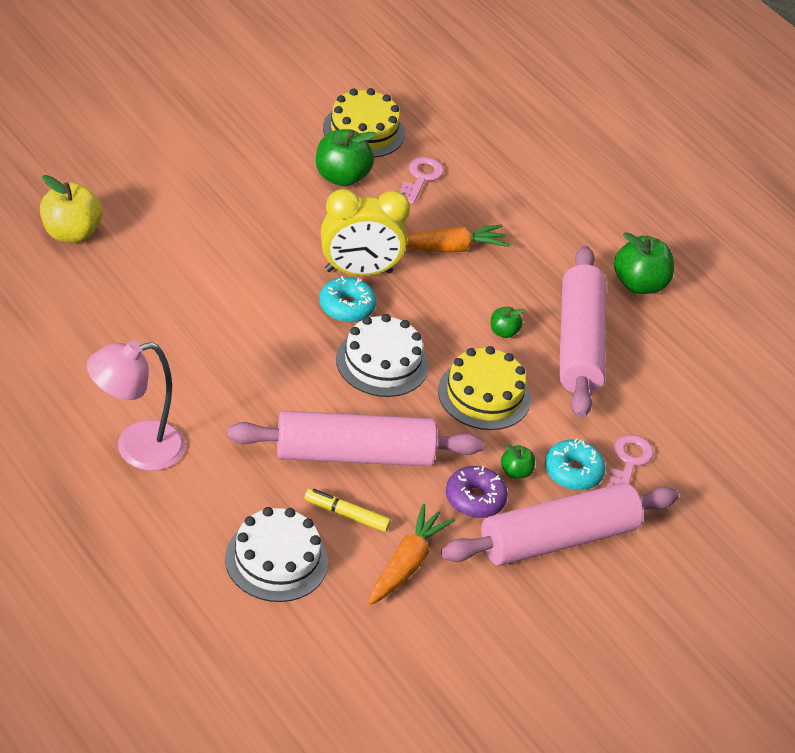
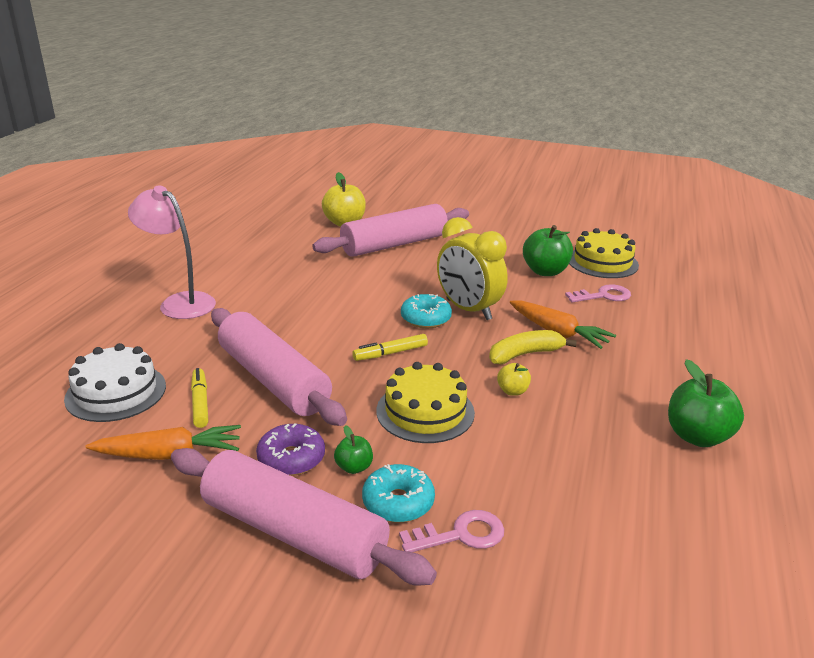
camera: 60 degrees right, 15 degrees down
white cake [336,314,429,397] -> yellow marker [352,334,428,361]
green apple [491,307,525,338] -> yellow apple [497,363,531,396]
pink rolling pin [559,246,606,418] -> pink rolling pin moved to [312,204,469,257]
none -> yellow banana [489,330,577,364]

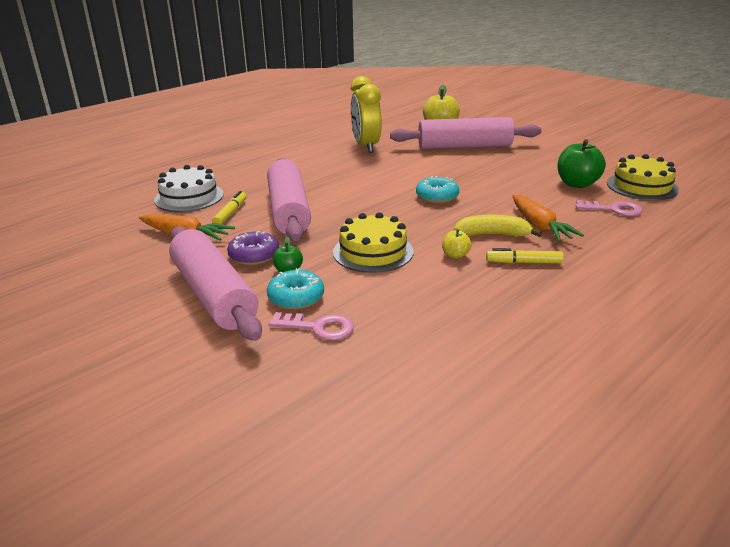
camera: 30 degrees right, 0 degrees up
pink lamp [128,185,216,319] -> none
yellow marker [352,334,428,361] -> yellow marker moved to [486,248,564,263]
yellow clock [437,217,508,320] -> yellow clock moved to [351,76,382,153]
green apple [668,359,744,447] -> none

